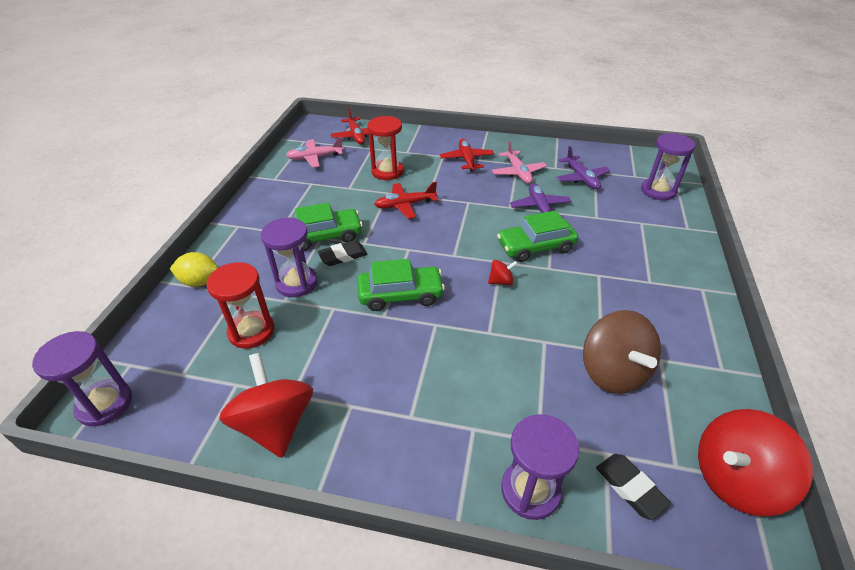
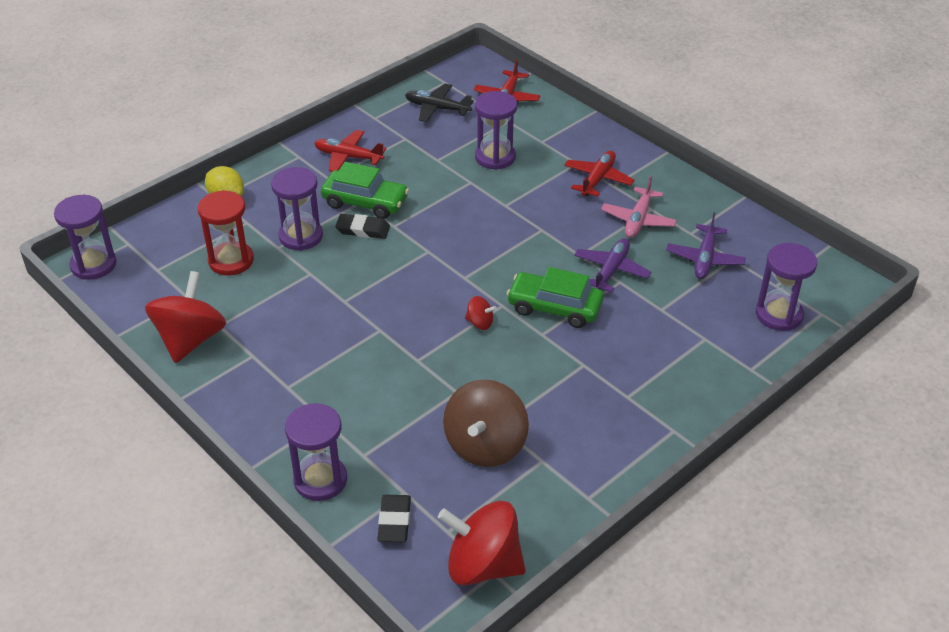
camera: 35 degrees right, 0 degrees up
pink plane [286,137,344,168] -> black plane [405,84,474,122]
green car [357,259,445,311] -> none
red hourglass [367,116,404,180] -> purple hourglass [475,91,517,170]
red plane [374,182,438,219] -> red plane moved to [314,130,386,172]

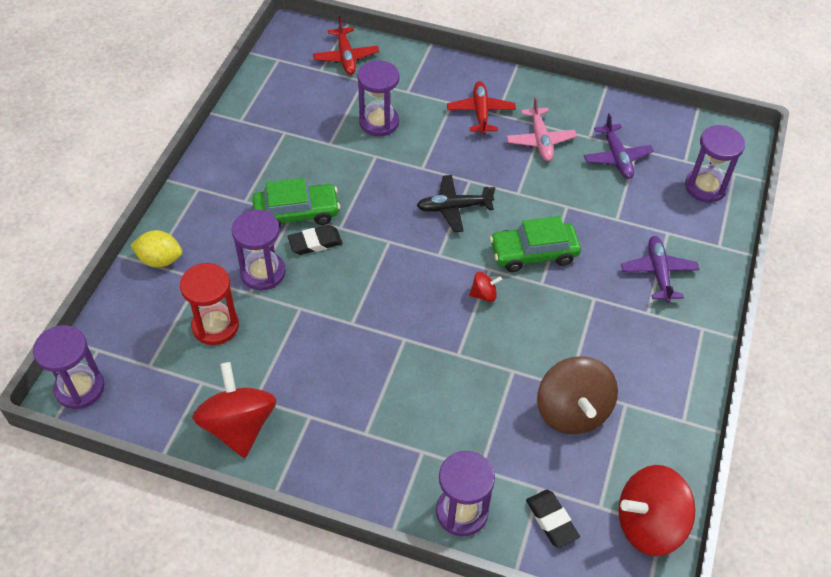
camera: 30 degrees left, 10 degrees up
red plane [314,130,386,172] -> none
black plane [405,84,474,122] -> black plane moved to [416,175,495,232]
purple plane [574,238,651,292] -> purple plane moved to [621,236,700,303]

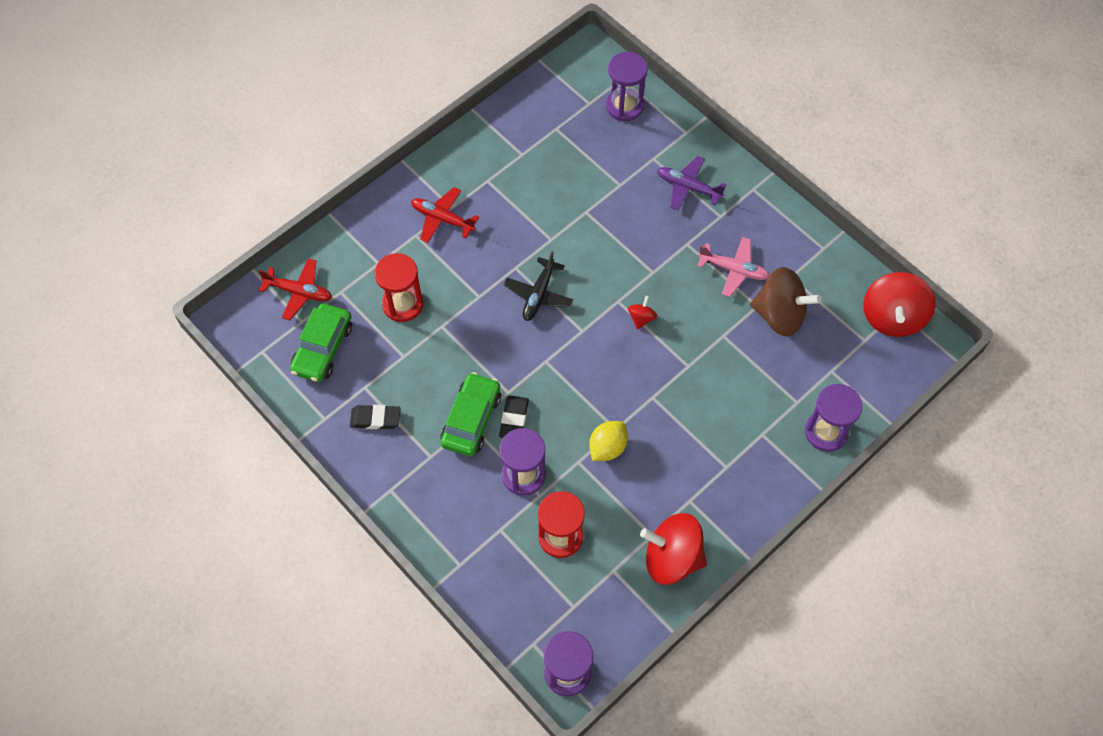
camera: 60 degrees left, 10 degrees up
yellow lemon [131,230,182,267] -> yellow lemon moved to [589,421,628,461]
purple hourglass [357,60,399,136] -> red hourglass [374,253,423,322]
green car [490,216,581,272] -> green car moved to [290,303,352,382]
pink plane [506,96,577,161] -> pink plane moved to [697,237,770,297]
black eraser [526,490,580,548] -> black eraser moved to [350,405,401,429]
purple plane [584,113,654,179] -> none

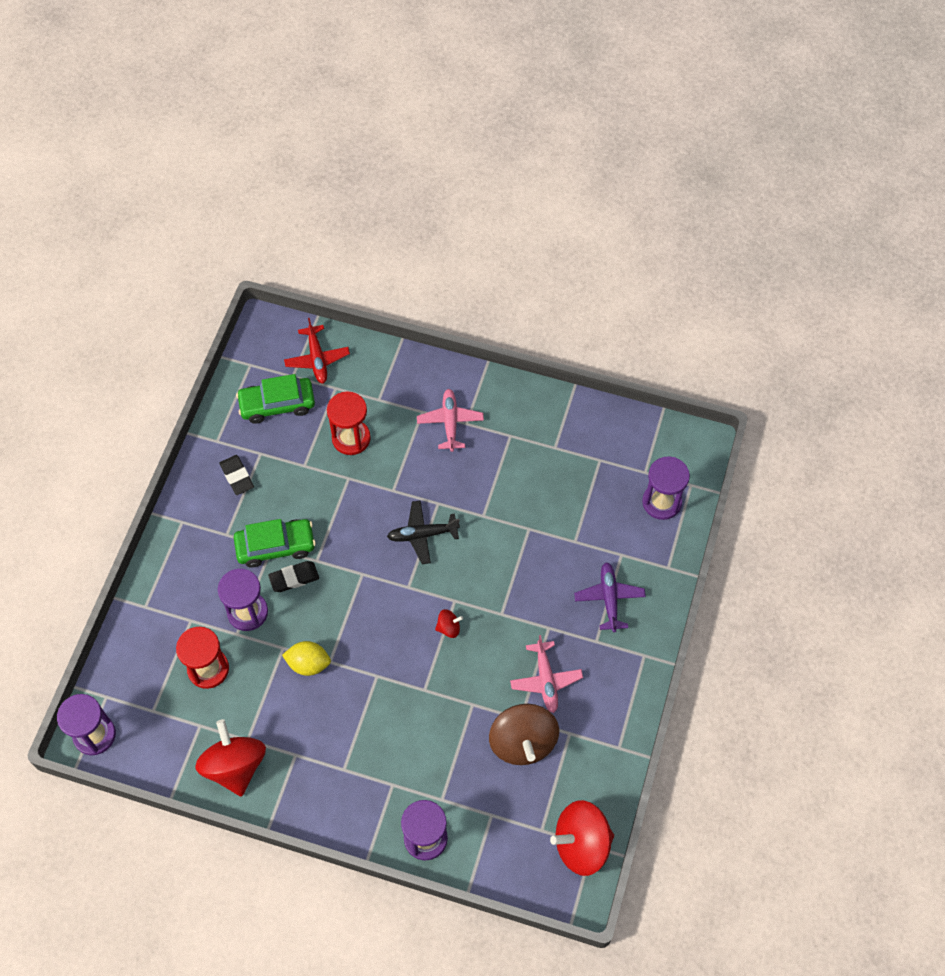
camera: 60 degrees right, 0 degrees up
red plane [411,187,479,243] -> pink plane [417,389,484,452]

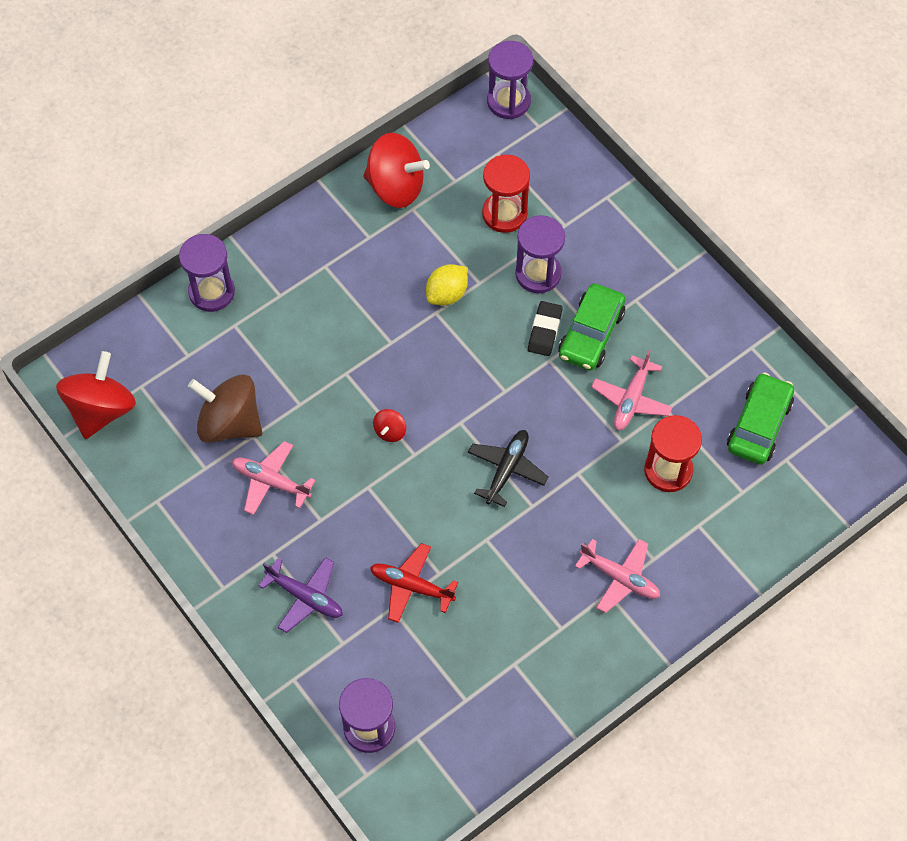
camera: 125 degrees right, 0 degrees up
black eraser [219,455,254,495] -> none
red plane [284,318,350,384] -> red plane moved to [370,543,458,623]
none -> pink plane [591,350,672,431]

